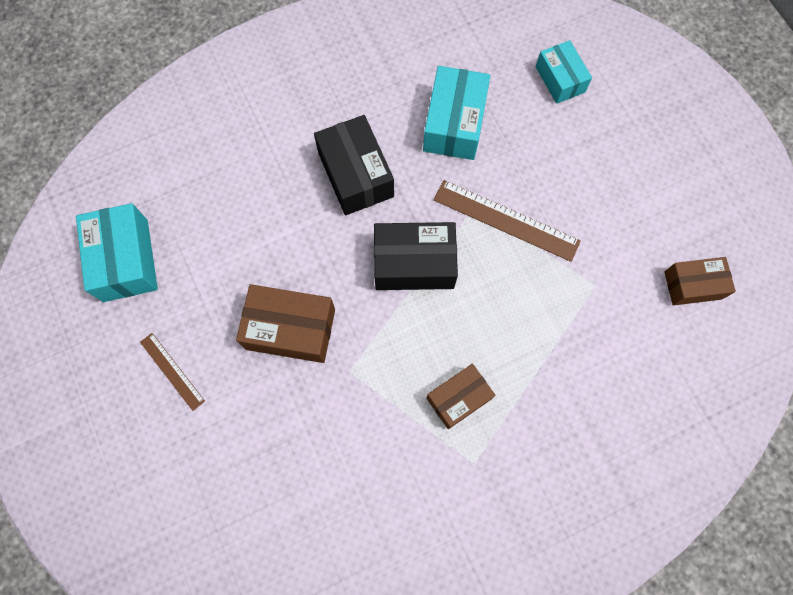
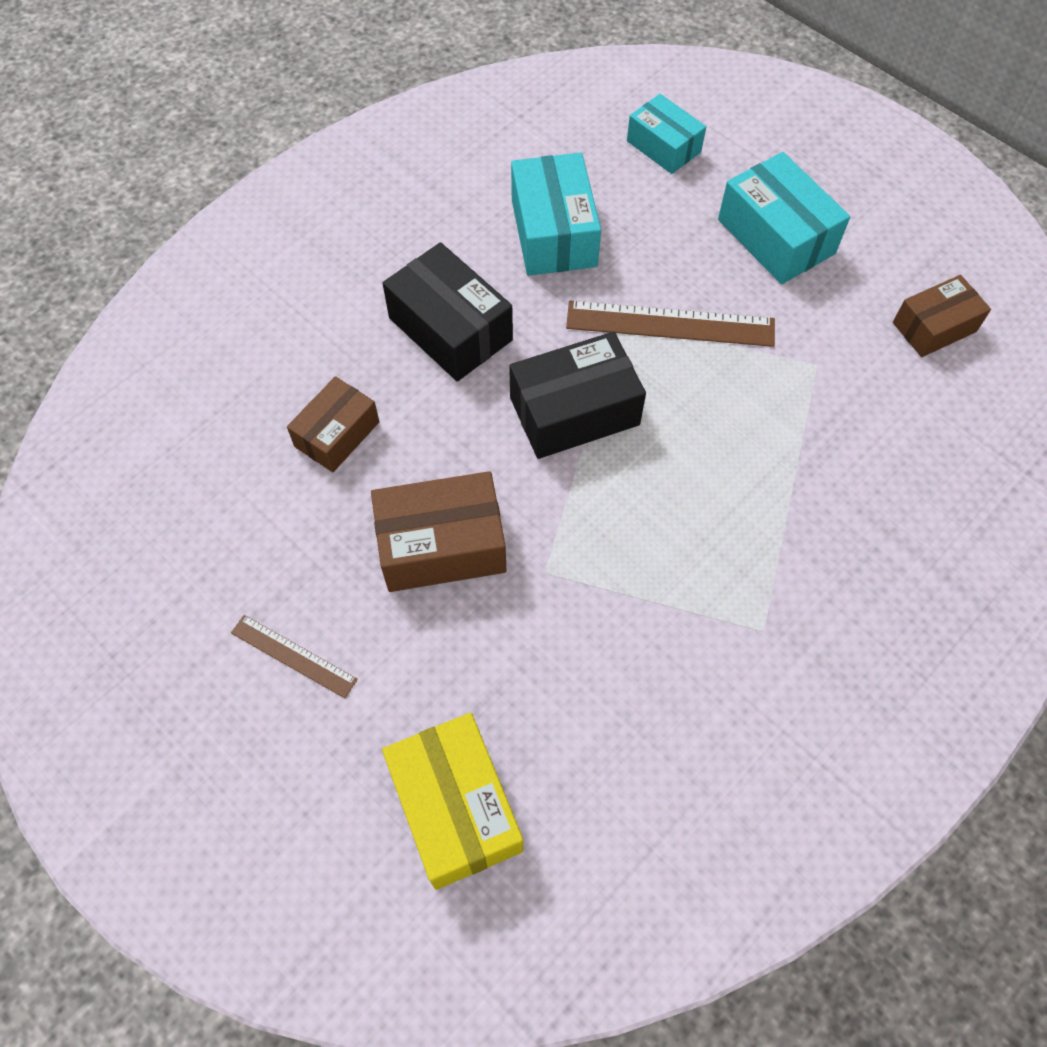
camera: 20 degrees left, 10 degrees down
turquoise box [76,203,158,302] -> turquoise box moved to [718,152,850,284]
brown box [427,364,495,429] -> brown box moved to [287,376,379,472]
none -> yellow box [382,713,523,890]

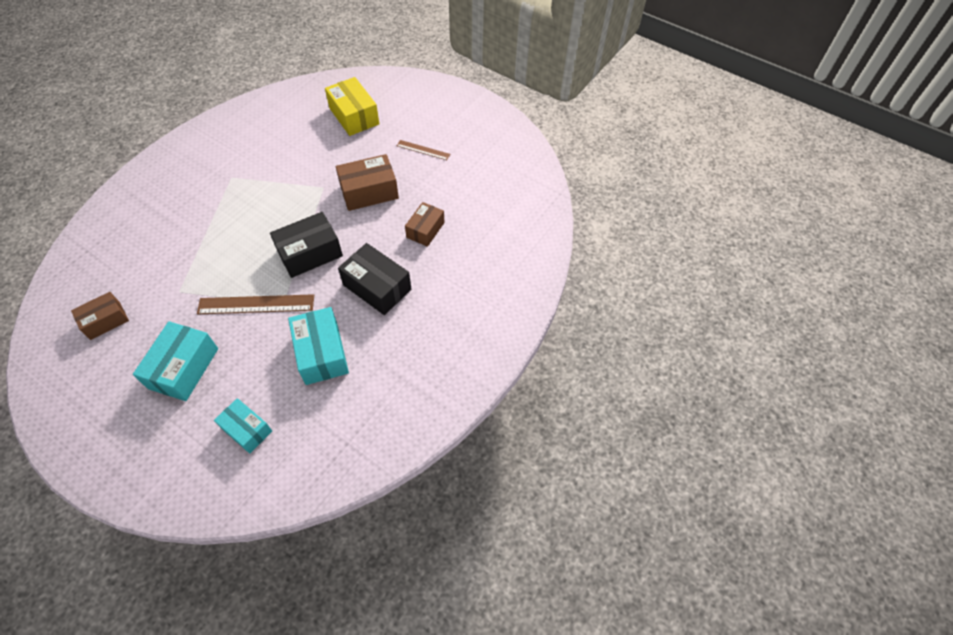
camera: 170 degrees right, 5 degrees down
turquoise box [718,152,850,284] -> turquoise box turned 60 degrees clockwise [133,321,218,401]

